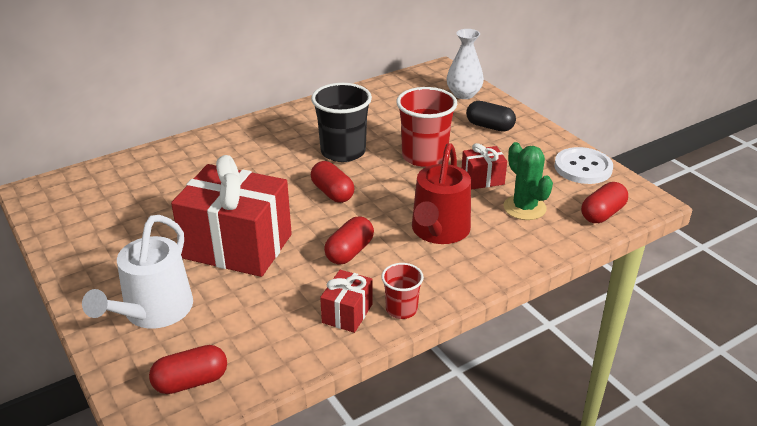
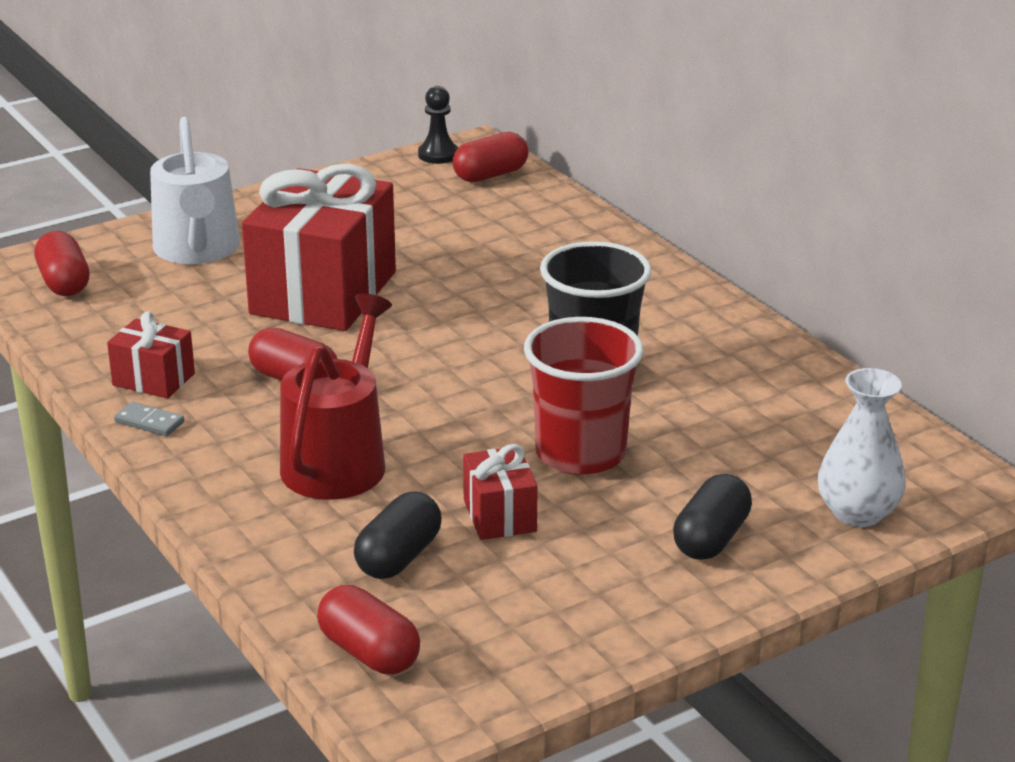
camera: 90 degrees right, 5 degrees down
white watering can [82,215,193,329] -> white watering can turned 120 degrees counterclockwise [150,117,240,264]
red capsule [311,161,354,203] -> red capsule moved to [453,132,528,182]
red cup [381,263,424,319] -> grey domino [114,402,184,436]
red watering can [412,143,471,244] -> red watering can turned 90 degrees clockwise [280,293,392,500]
green cactus [503,142,553,220] -> black capsule [354,491,442,579]
white button [554,147,613,184] -> none
none -> black pawn [418,86,458,164]

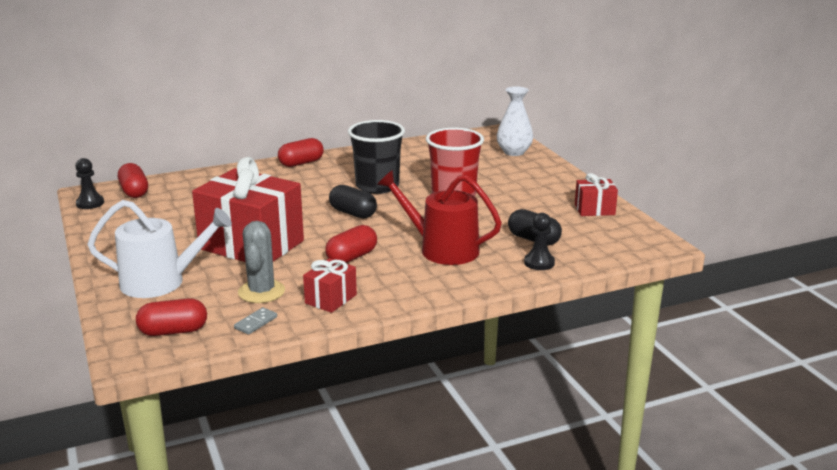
camera: 80 degrees left, 5 degrees down
grey domino [114,402,184,436] -> grey domino moved to [234,307,277,335]
red capsule [317,585,420,674] -> red capsule moved to [278,138,324,167]
red gift [463,444,538,540] -> red gift moved to [575,173,618,216]
black capsule [673,474,752,560] -> black capsule moved to [329,185,377,218]
none -> grey cactus [238,221,285,303]
none -> black pawn [524,213,555,270]

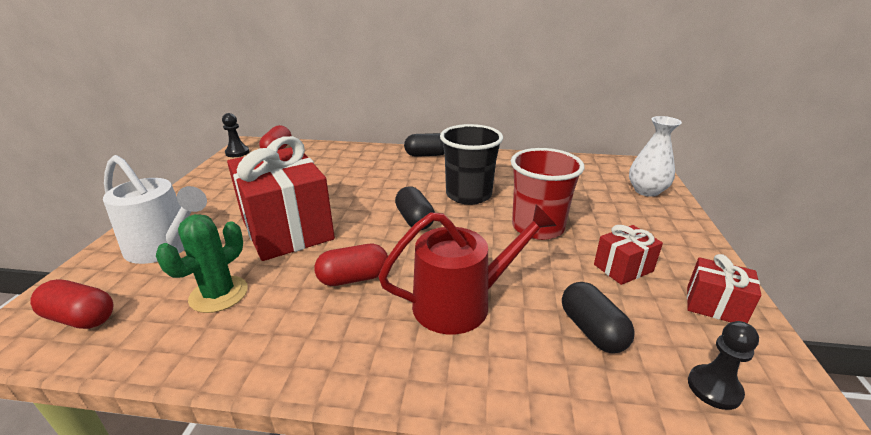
camera: 30 degrees right, 5 degrees up
grey domino [234,307,277,335] -> none
grey cactus [238,221,285,303] -> green cactus [156,214,248,313]
red capsule [278,138,324,167] -> black capsule [404,133,444,157]
red gift [303,258,357,313] -> red gift moved to [594,225,663,285]
red watering can [377,170,502,265] -> red watering can turned 105 degrees clockwise [378,205,556,334]
black pawn [524,213,555,270] -> black pawn moved to [688,321,759,410]

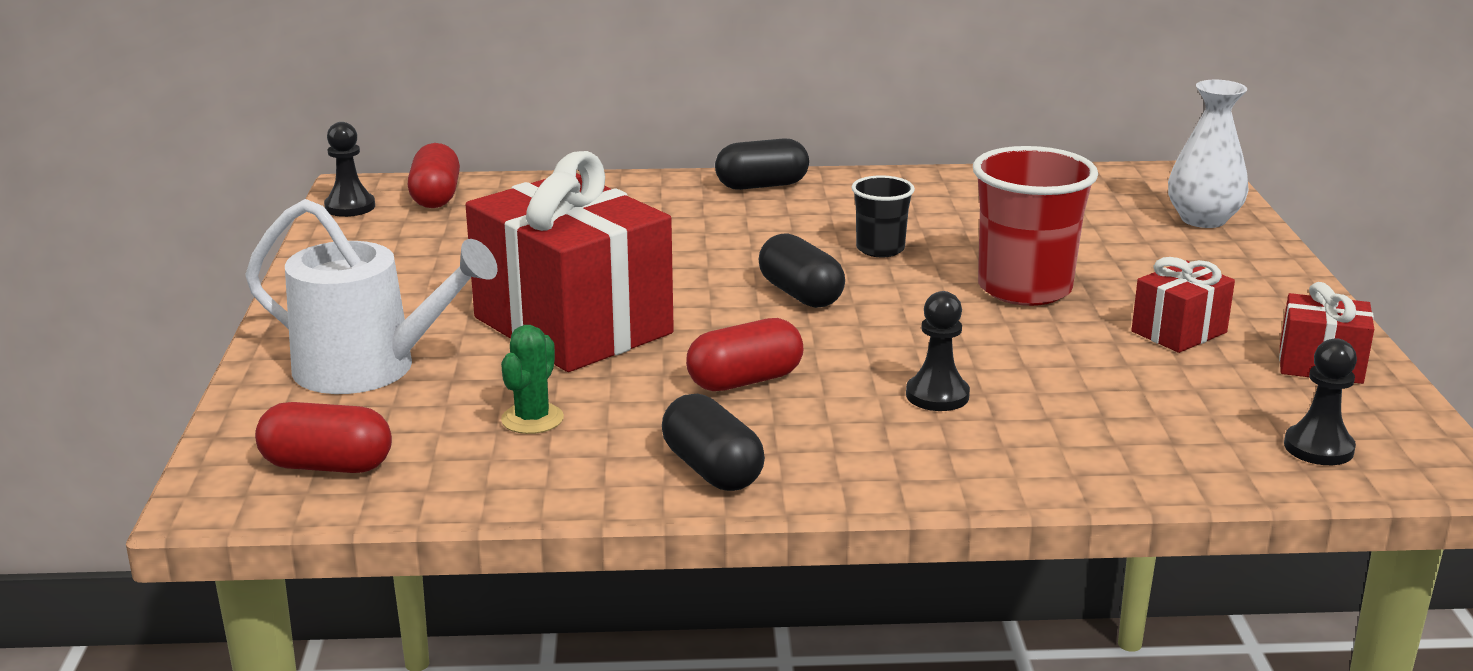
camera: 10 degrees left, 5 degrees down
green cactus [156,214,248,313] -> green cactus [501,325,564,434], size x0.66
red watering can [378,205,556,334] -> black pawn [906,291,970,411]
black cup [440,124,503,205] -> black cup [852,175,915,257], size x0.55
black capsule [562,282,635,353] -> black capsule moved to [662,394,765,491]

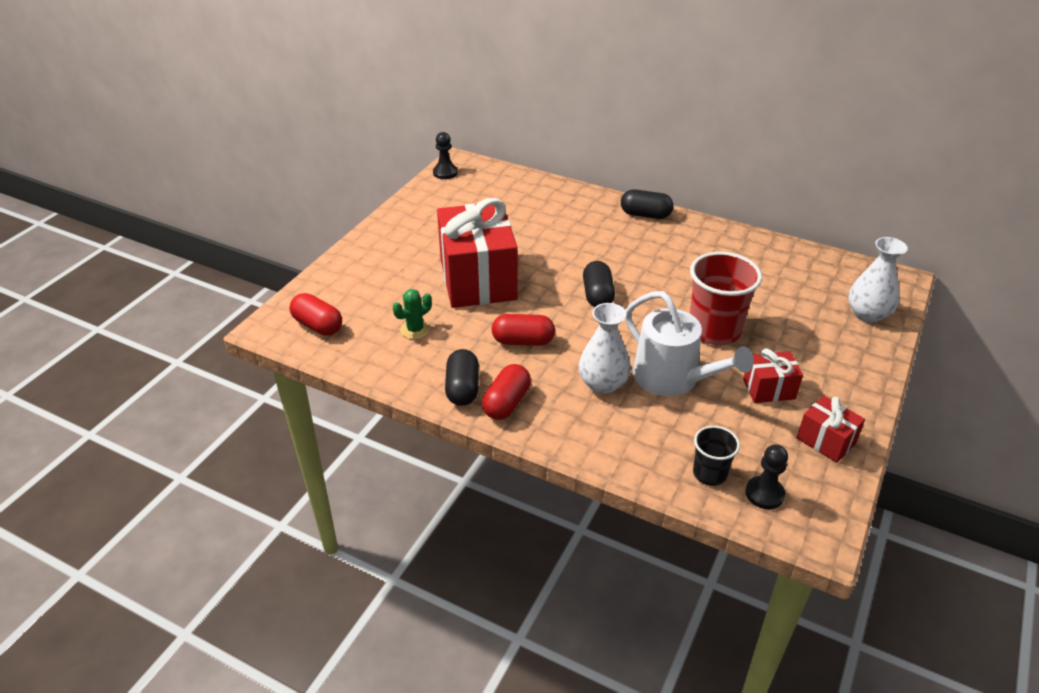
camera: 30 degrees right, 15 degrees up
white watering can [245,199,498,394] -> white watering can moved to [625,291,754,396]
red capsule [408,143,460,208] -> red capsule moved to [482,364,531,420]
black cup [852,175,915,257] -> black cup moved to [693,426,740,486]
black pawn [906,291,970,411] -> white vase [579,303,631,394]

